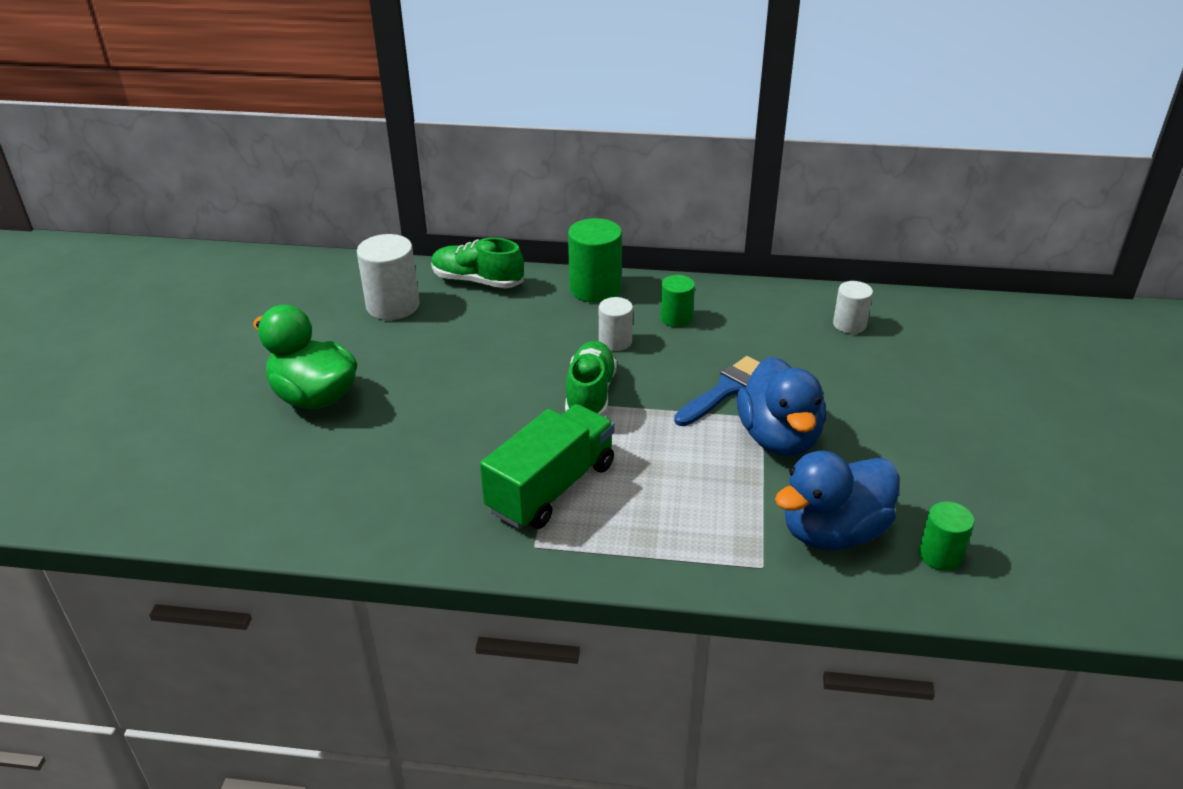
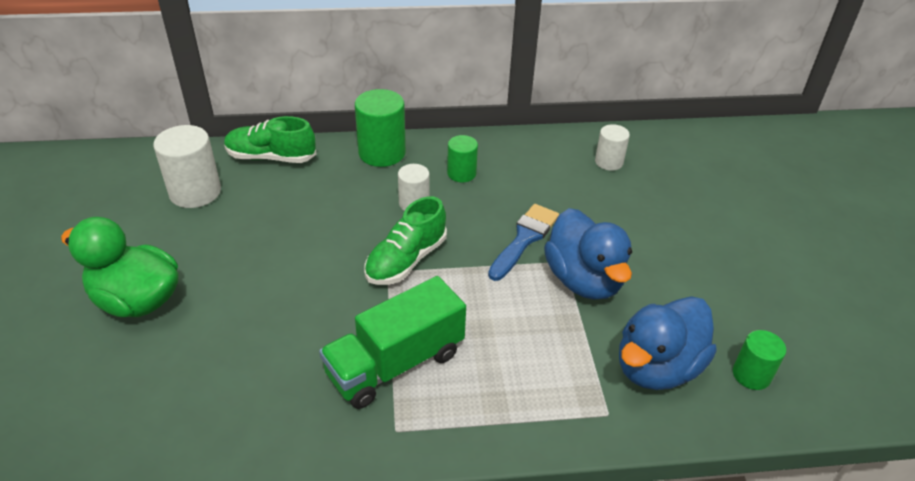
camera: 15 degrees left, 5 degrees up
green truck [480,404,615,529] -> green truck turned 150 degrees counterclockwise [319,276,466,409]
green shoe [565,341,617,416] -> green shoe turned 135 degrees counterclockwise [365,196,447,285]

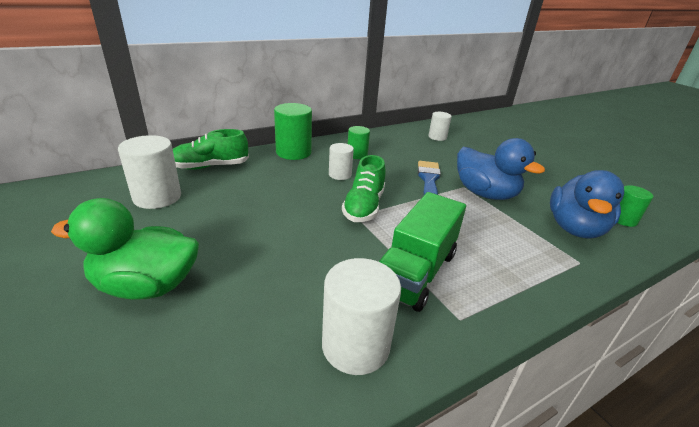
camera: 25 degrees left, 10 degrees down
none -> white cylinder [322,258,401,375]

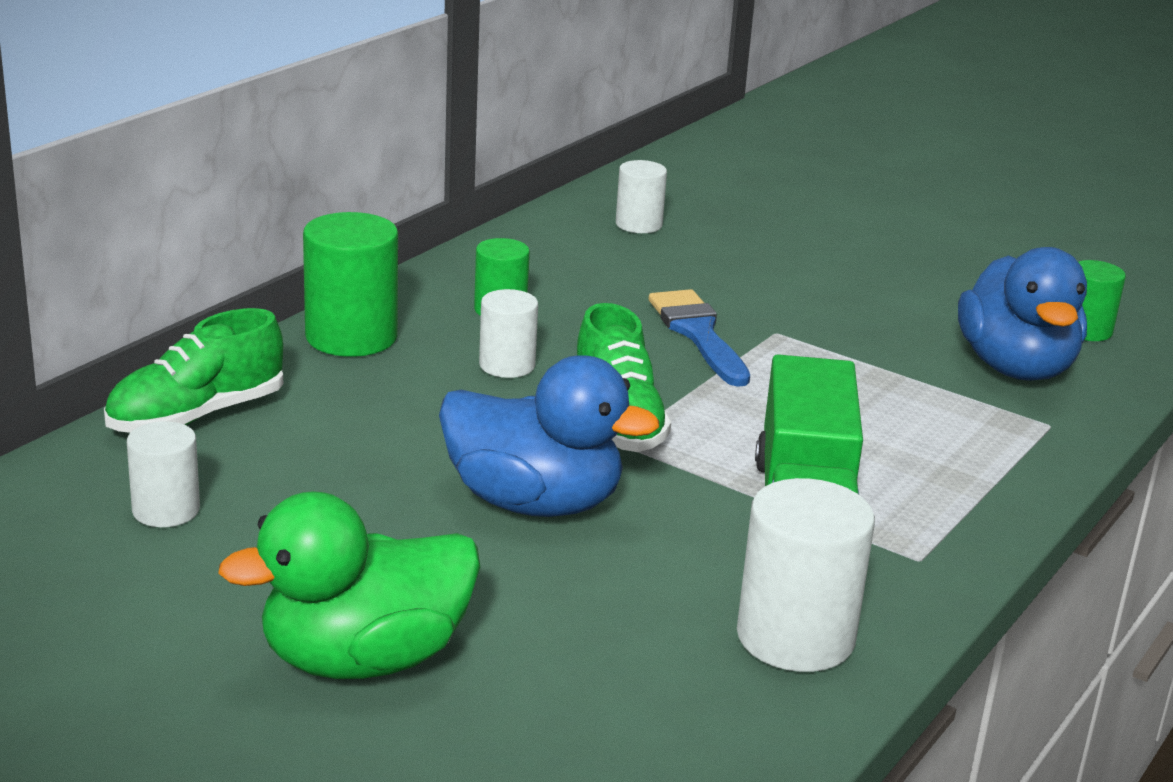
camera: 25 degrees left, 5 degrees down
white cylinder [118,135,181,209] -> white cylinder [127,421,200,527], size x0.60
blue duck [457,138,545,200] -> blue duck moved to [439,355,659,517]

